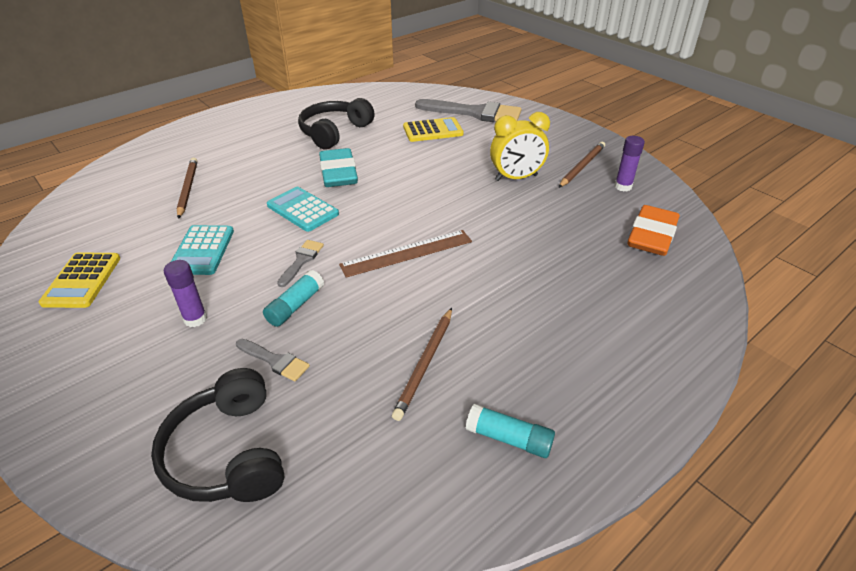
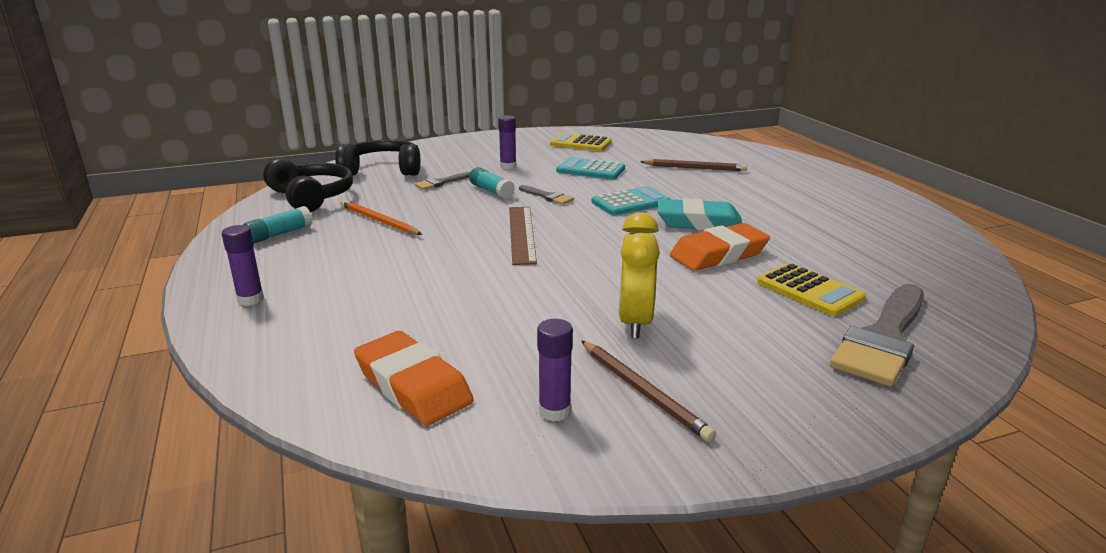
camera: 110 degrees right, 15 degrees down
black headphones [298,98,375,150] -> black headphones moved to [263,158,353,212]
brown pencil [392,308,452,421] -> orange pencil [341,200,423,235]
yellow calculator [403,117,464,142] -> yellow calculator turned 45 degrees counterclockwise [757,263,866,316]
none -> purple glue stick [222,225,264,306]
none -> orange eraser [670,223,770,270]

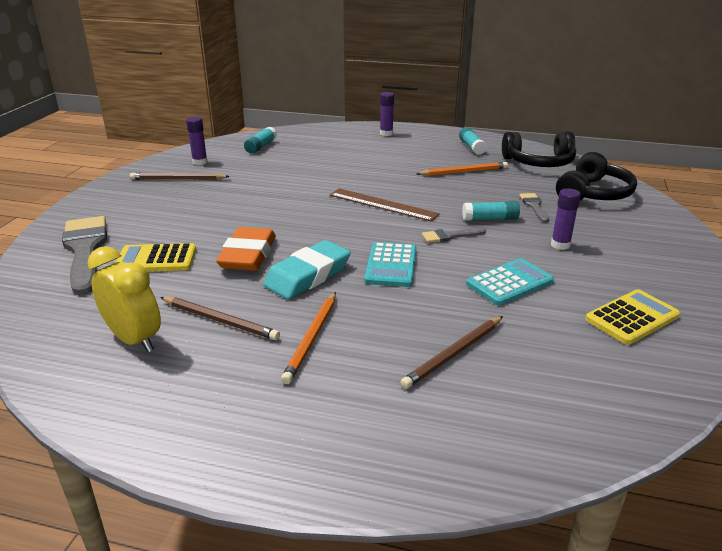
camera: 125 degrees right, 5 degrees up
orange eraser [354,331,474,426] -> turquoise glue stick [244,127,277,154]
yellow clock [619,212,660,338] -> yellow clock moved to [88,246,161,352]
none -> brown pencil [161,297,280,340]
none -> orange pencil [281,292,336,384]

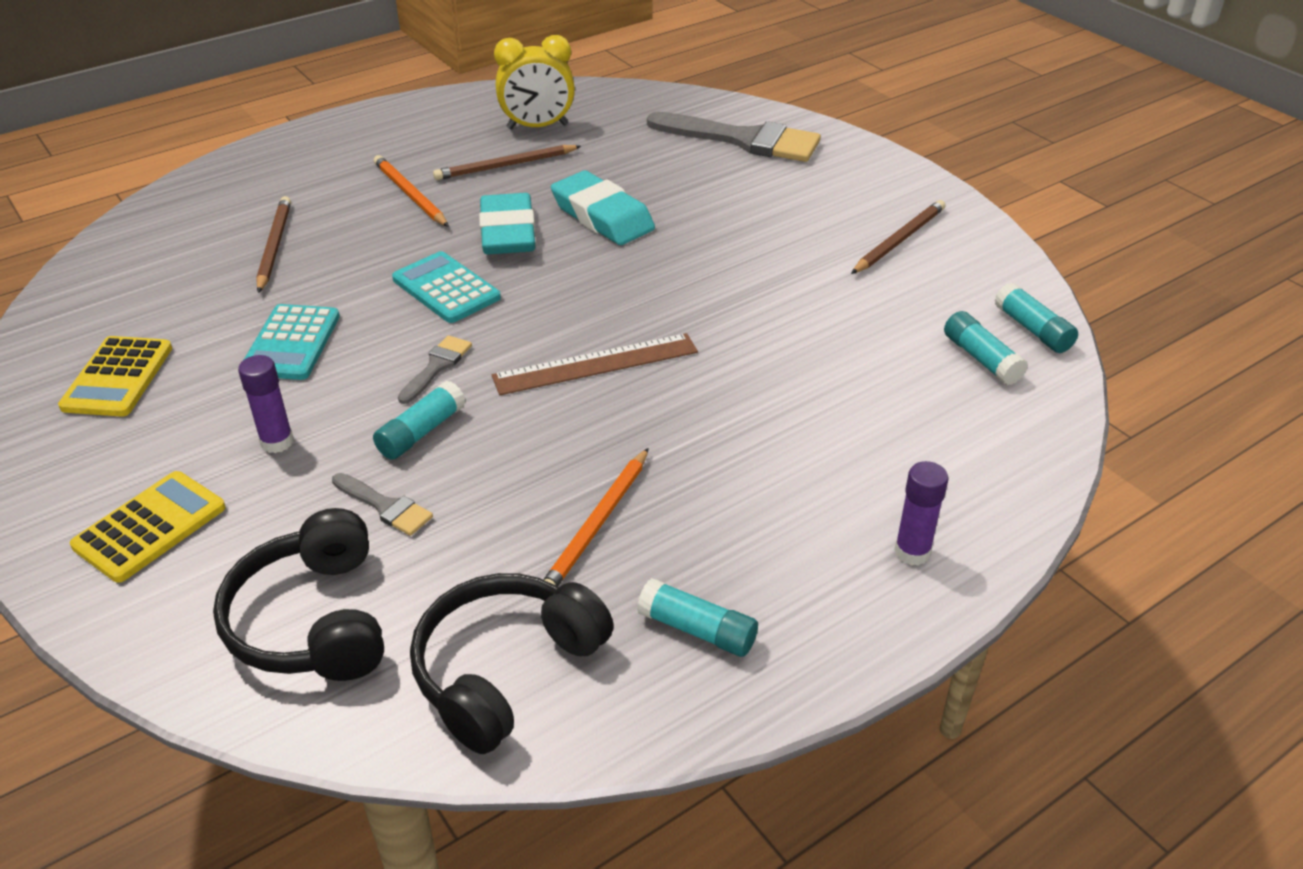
camera: 130 degrees right, 10 degrees up
yellow calculator [115,243,196,272] -> yellow calculator moved to [70,471,226,583]
purple glue stick [186,116,207,165] -> none
orange eraser [216,227,276,271] -> turquoise eraser [551,171,655,245]
none -> turquoise glue stick [994,282,1078,353]

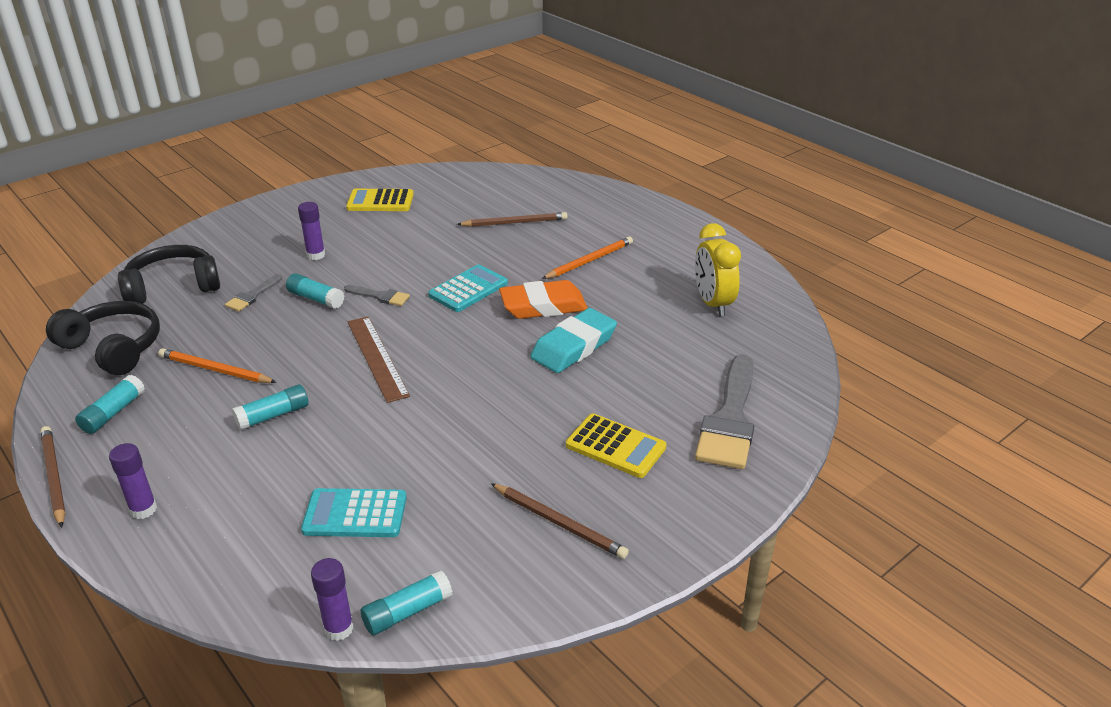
camera: 85 degrees right, 5 degrees down
yellow calculator [70,471,226,583] -> yellow calculator moved to [566,413,666,478]
turquoise calculator [244,304,340,380] -> turquoise calculator moved to [301,488,407,537]
brown pencil [433,145,581,180] -> brown pencil moved to [40,426,66,528]
turquoise eraser [479,193,535,255] -> orange eraser [499,280,587,319]
turquoise glue stick [944,311,1028,385] -> turquoise glue stick moved to [232,384,309,430]
none -> purple glue stick [311,558,354,641]

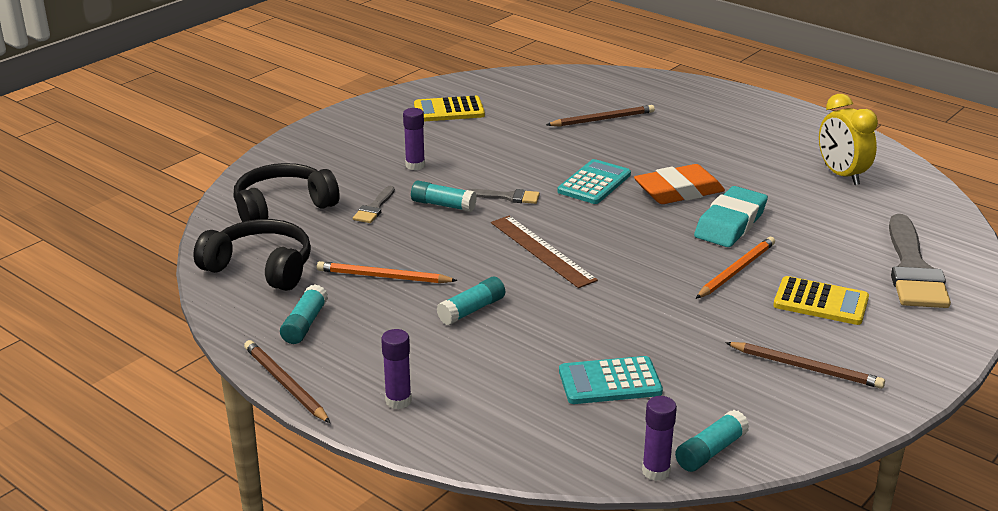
camera: 10 degrees left, 5 degrees down
orange pencil [542,237,633,279] -> orange pencil moved to [696,237,775,299]

